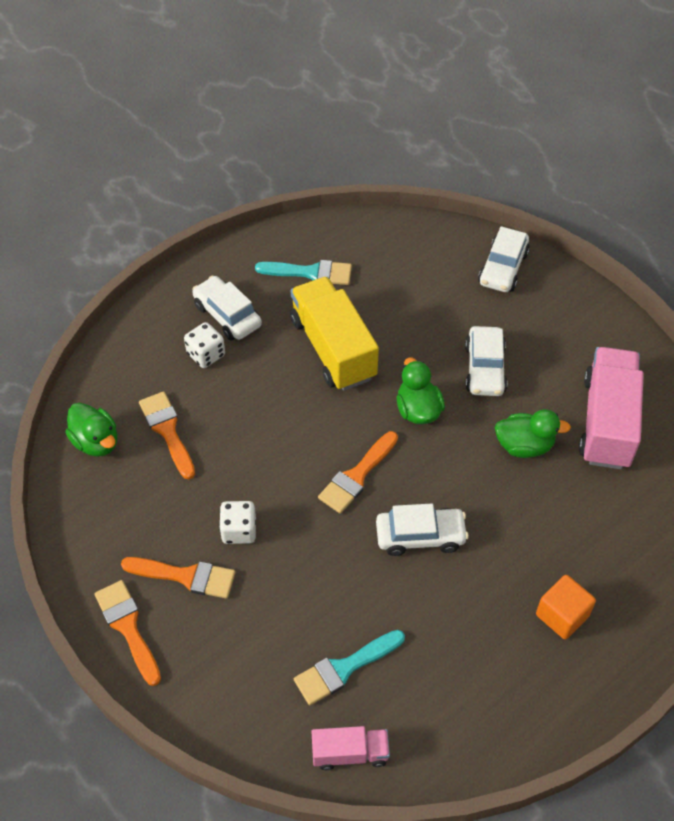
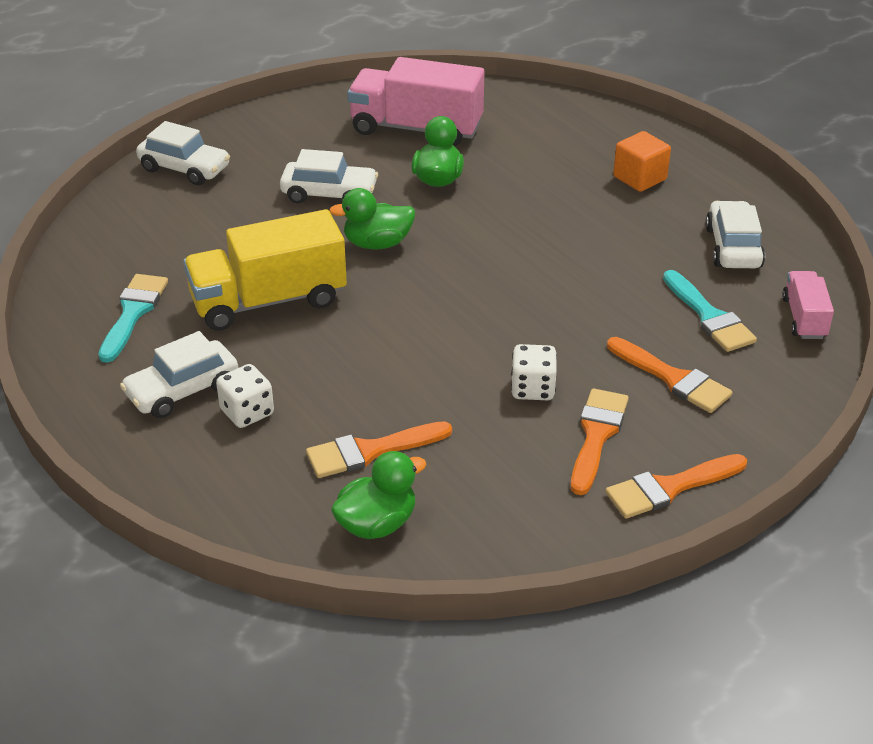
camera: 85 degrees left, 15 degrees down
orange brush [318,431,398,514] -> orange brush moved to [607,337,733,413]
white car [376,504,469,556] -> white car moved to [705,201,765,268]

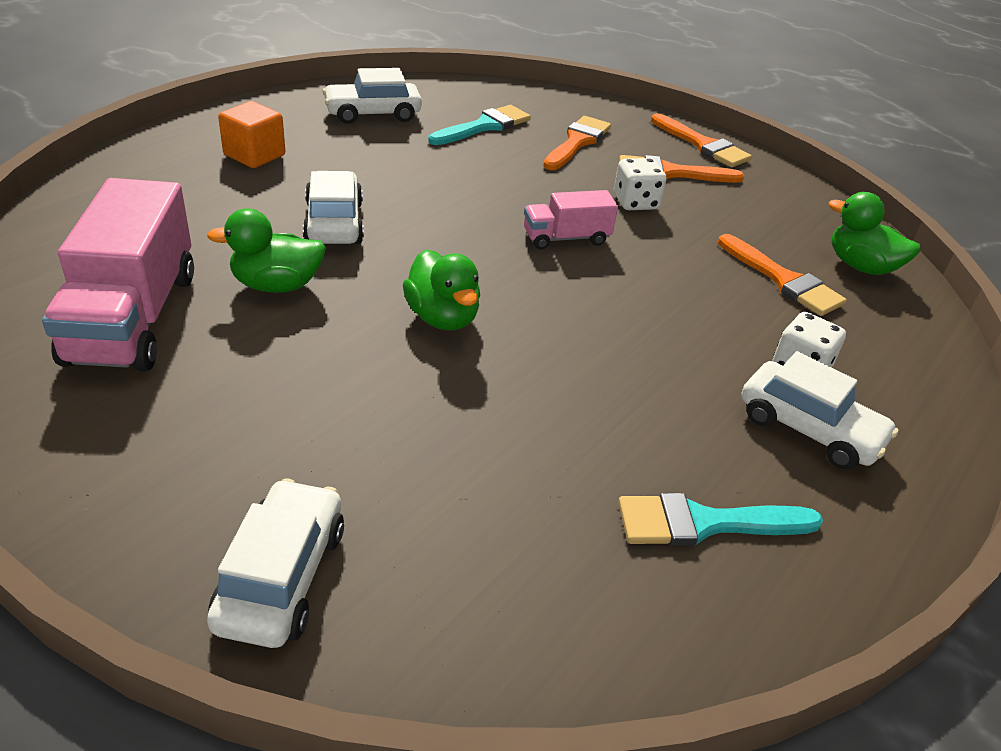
camera: 110 degrees left, 0 degrees up
yellow truck [183,209,347,331] -> none
white car [280,149,378,204] -> white car moved to [303,171,364,244]
pink truck [782,271,834,339] -> pink truck moved to [524,190,618,250]

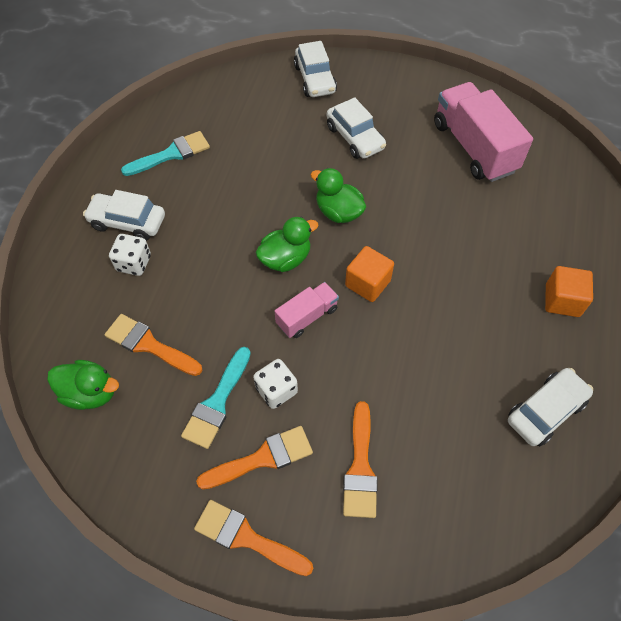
camera: 160 degrees right, 20 degrees up
green duck [207,208,326,293] -> green duck moved to [256,217,318,272]
white car [303,171,364,244] -> white car moved to [327,97,386,159]
turquoise brush [428,105,531,145] -> turquoise brush moved to [181,347,251,449]
none -> orange cube [345,246,394,302]

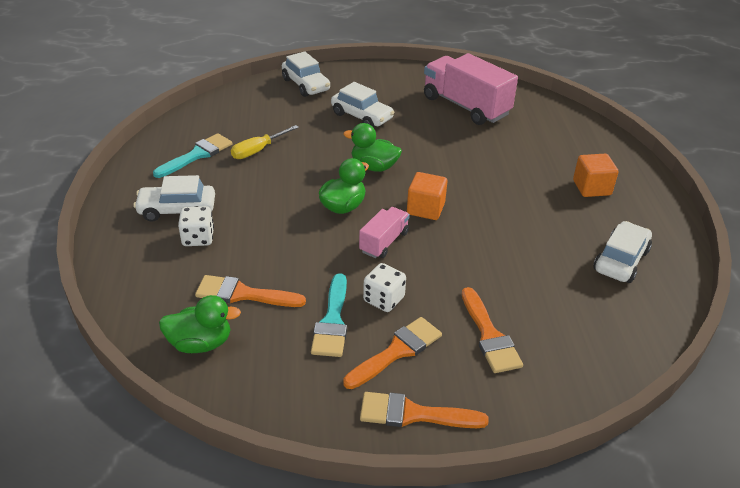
camera: 20 degrees left, 20 degrees down
none -> yellow screwdriver [231,125,299,159]

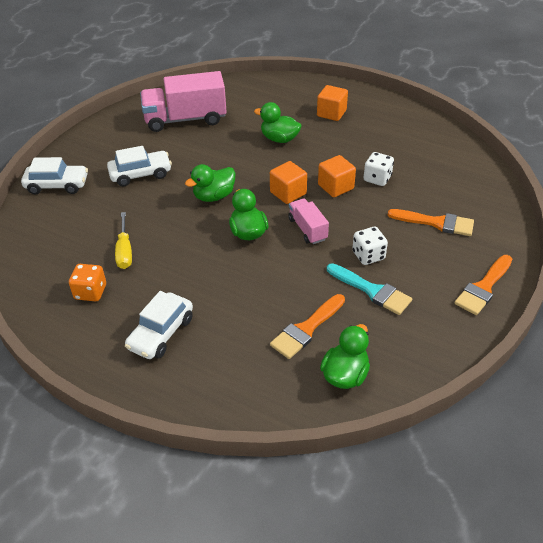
camera: 55 degrees left, 5 degrees up
turquoise brush [153,133,232,178] -> orange dice [69,264,106,301]
white dice [178,206,214,246] -> white dice moved to [364,152,394,186]
orange brush [343,317,442,389] -> none
white car [594,221,652,283] -> none
none -> green duck [254,102,302,143]
none -> orange cube [318,155,356,197]

